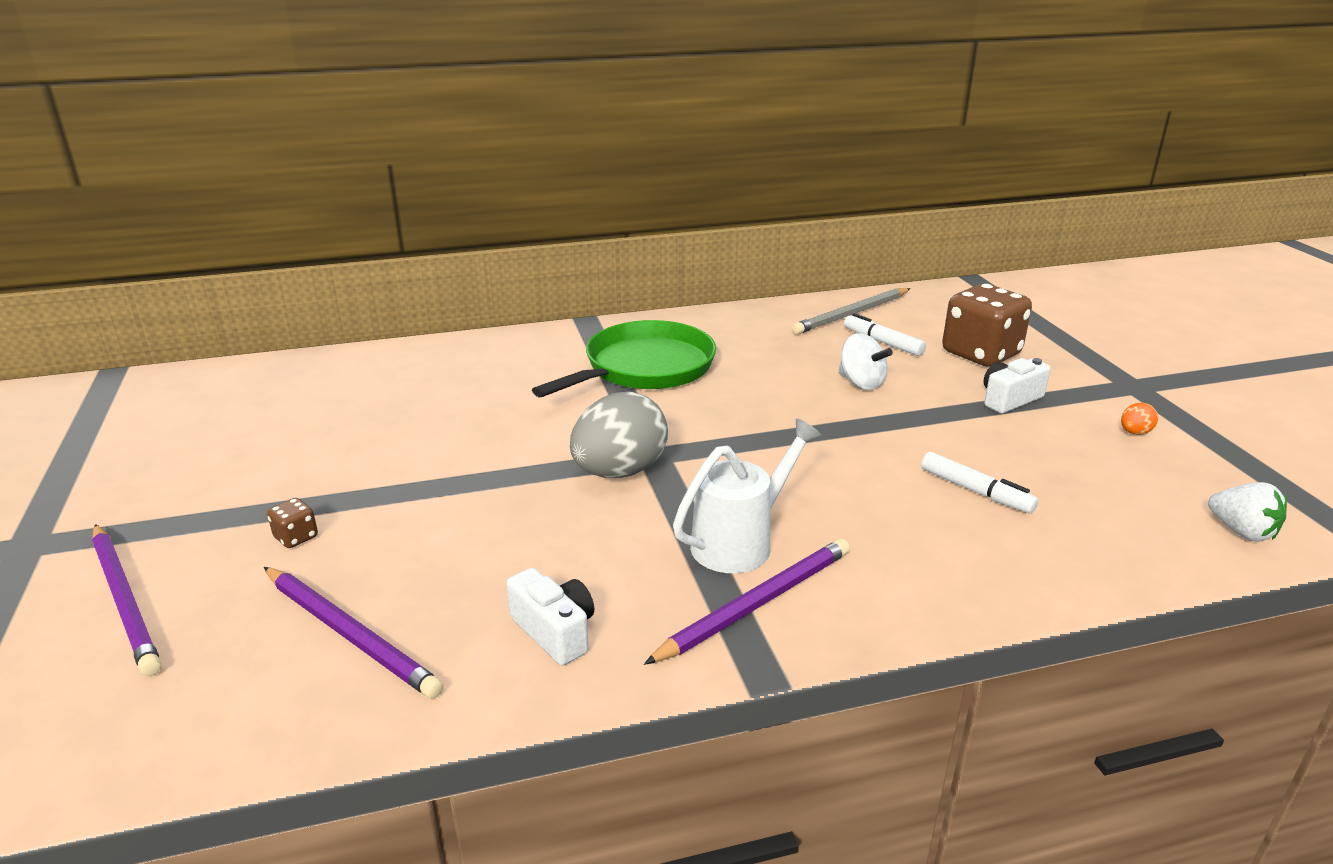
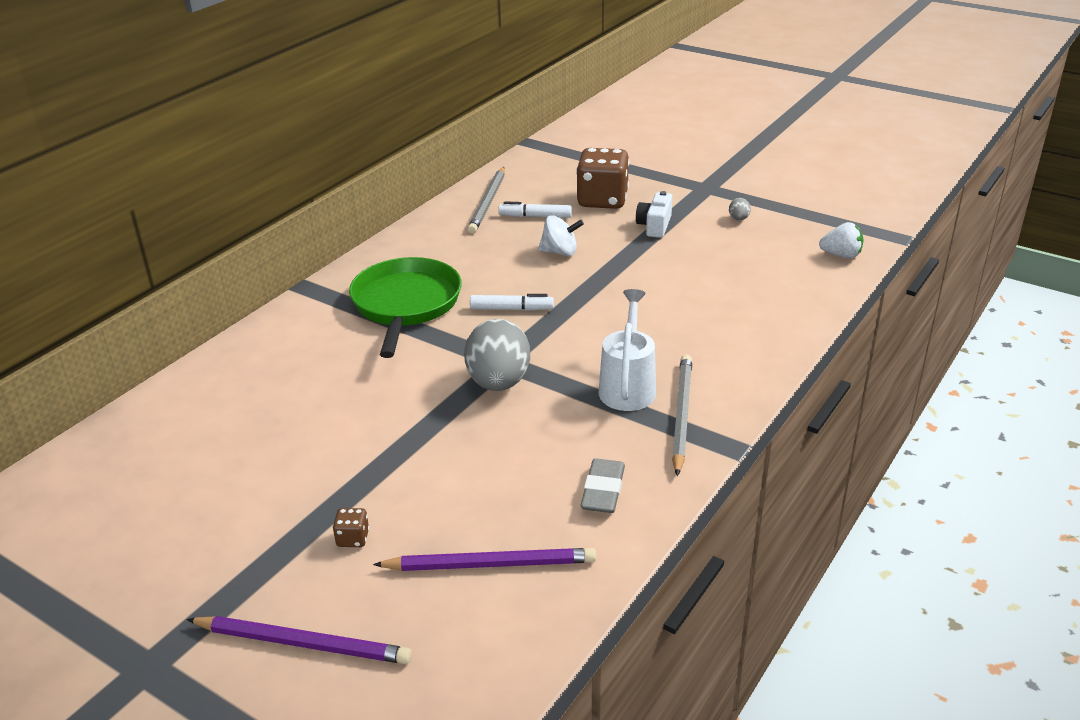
camera: 40 degrees left, 5 degrees up
white camera [506,568,594,665] -> grey eraser [581,458,625,513]
purple pencil [644,539,850,665] -> grey pencil [672,354,692,476]
white marker [921,452,1038,514] -> white marker moved to [470,294,554,311]
orange egg [1121,403,1158,435] -> grey egg [729,198,751,221]

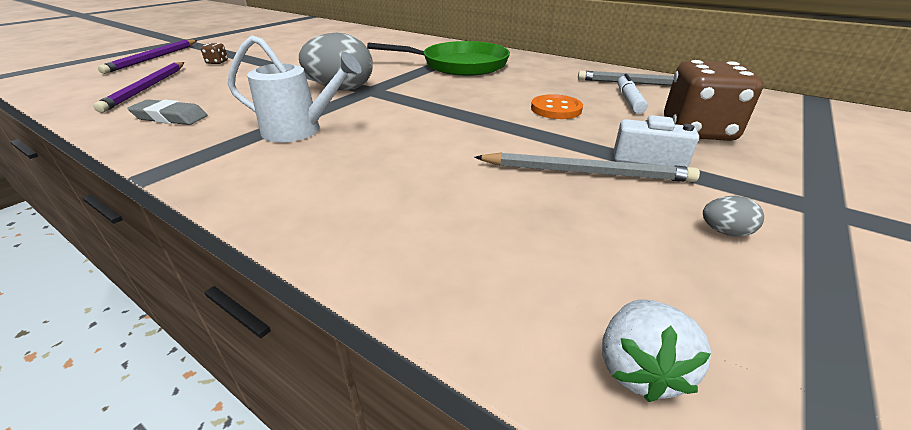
camera: 90 degrees right, 0 degrees up
white marker [470,294,554,311] -> none
white spinning top [538,215,584,256] -> orange button [531,94,583,119]
grey pencil [672,354,692,476] -> grey pencil moved to [474,152,700,182]

